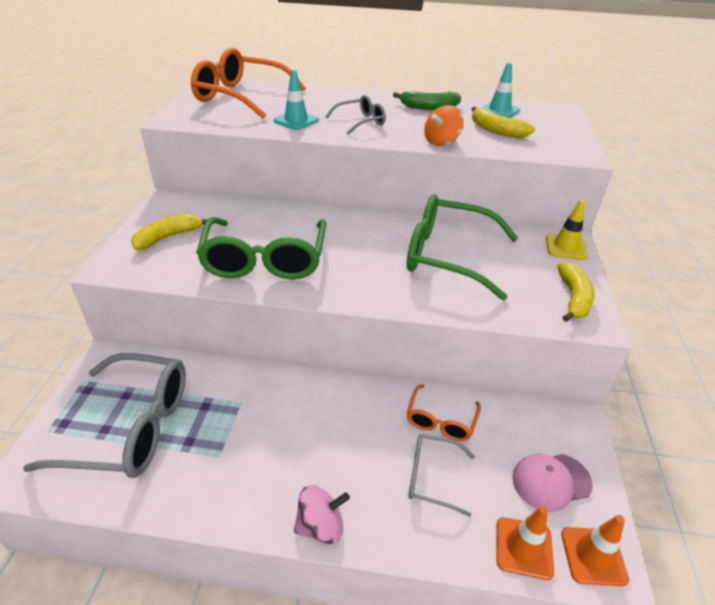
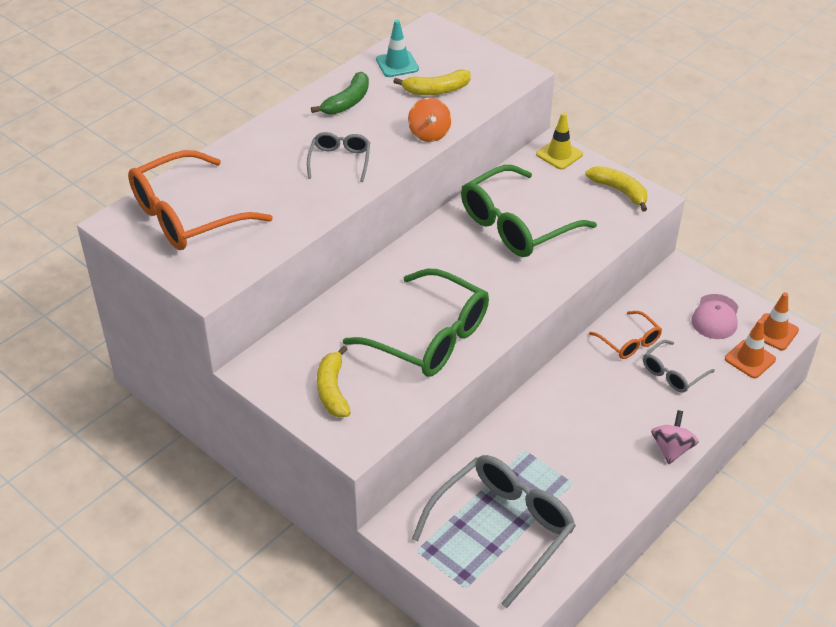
camera: 55 degrees left, 5 degrees up
turquoise traffic cone [273,70,319,130] -> none

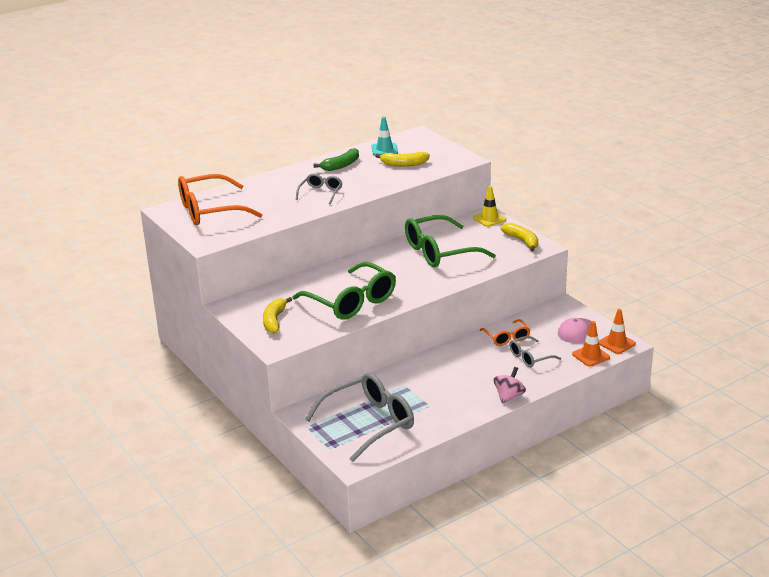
camera: 15 degrees right, 15 degrees down
orange spinning top [408,98,451,142] -> none

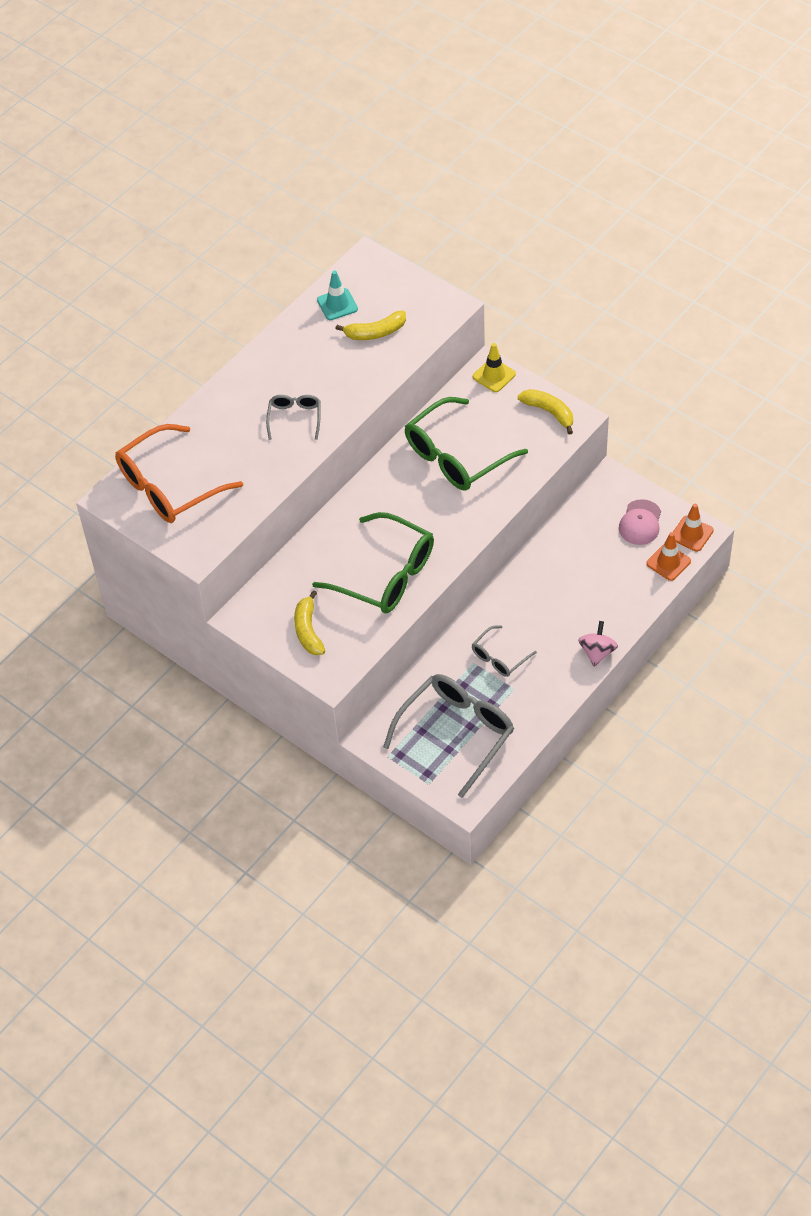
camera: 15 degrees left, 25 degrees up
green banana [314,148,359,171] -> none
orange glasses [480,319,530,346] -> none
grey glasses [509,336,561,367] -> grey glasses moved to [472,625,537,677]

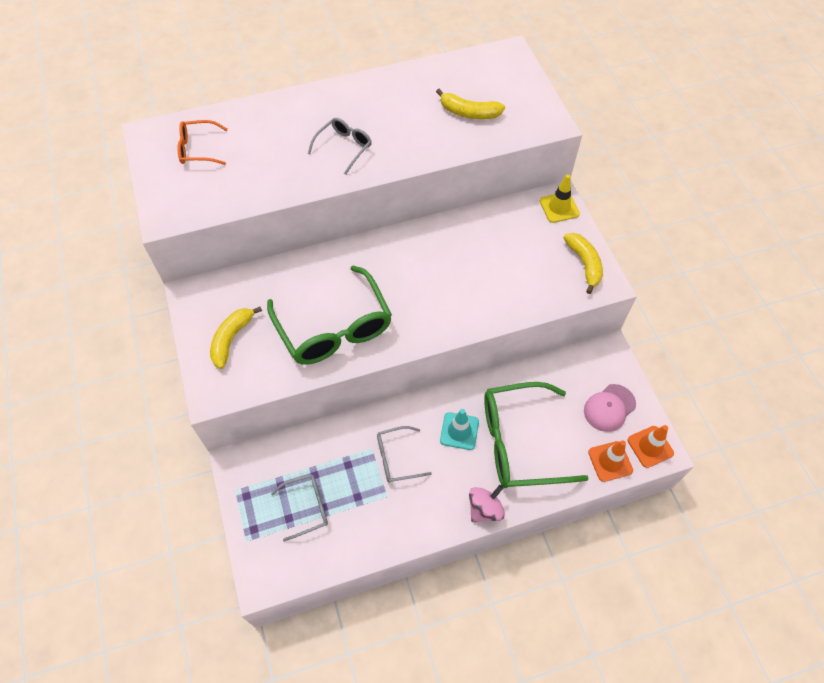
camera: 30 degrees right, 5 degrees up
orange glasses [115,424,243,523] -> orange glasses [177,120,228,165], size x0.51
turquoise traffic cone [317,270,358,320] -> turquoise traffic cone moved to [440,409,479,450]
grey glasses [383,674,514,798] -> grey glasses [271,474,328,542], size x0.51
green glasses [405,397,528,491] -> green glasses moved to [484,382,589,488]

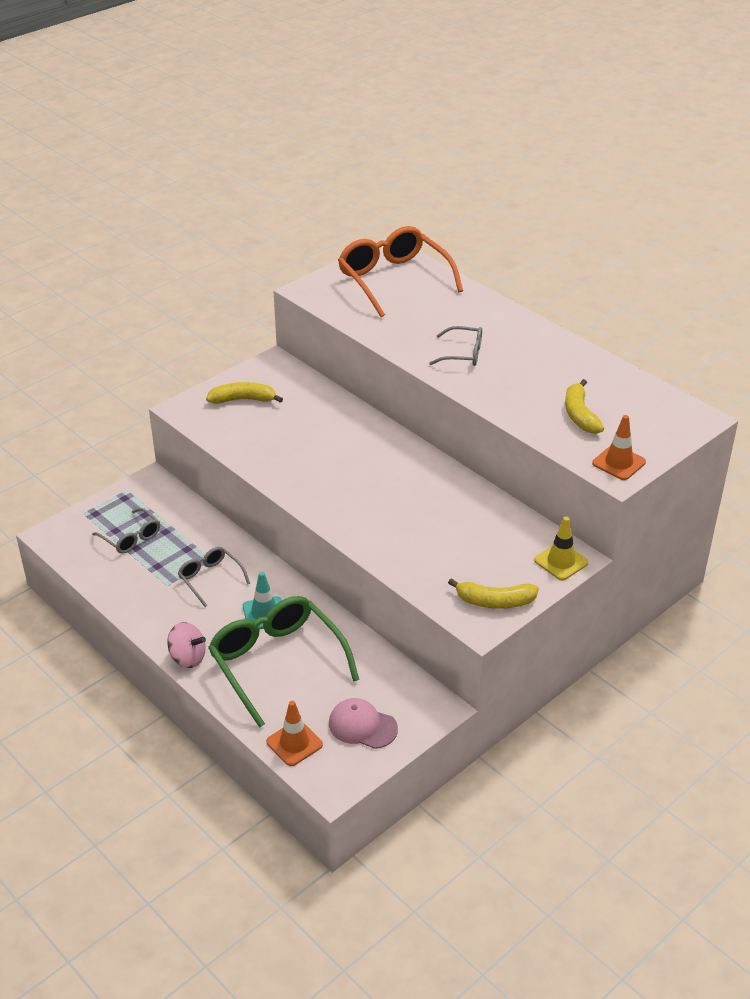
camera: 65 degrees right, 20 degrees down
orange glasses [177,120,228,165] -> orange glasses [338,226,463,317], size x1.96
green glasses [267,265,392,365] -> none
yellow banana [563,233,603,294] -> yellow banana turned 45 degrees clockwise [448,578,539,609]
orange traffic cone [627,425,674,468] -> orange traffic cone moved to [592,415,646,480]

